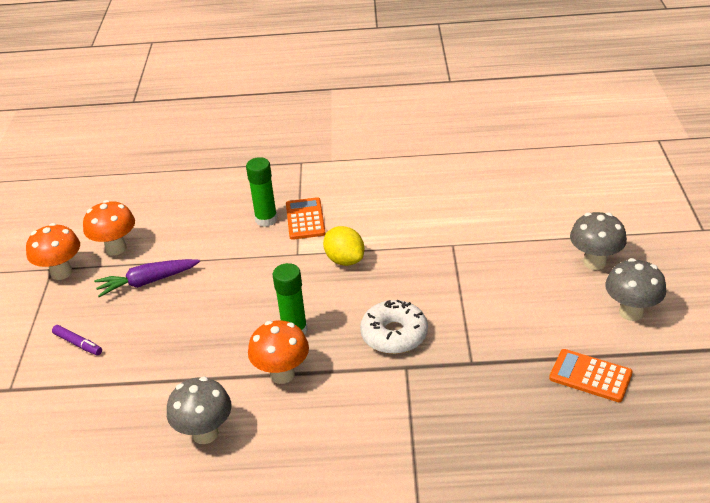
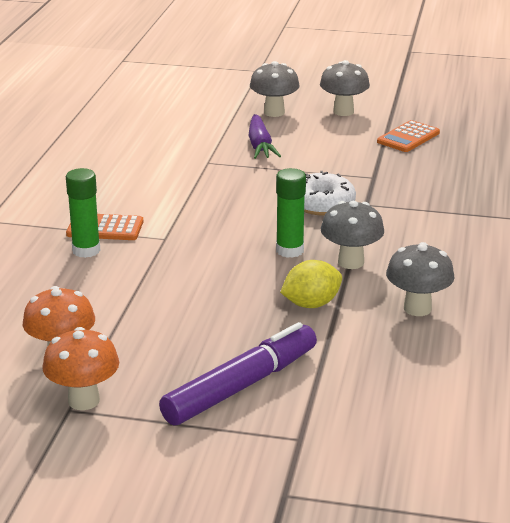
camera: 80 degrees left, 10 degrees down
purple marker [52,325,102,355] -> purple marker [159,322,317,426], size x2.33
purple carrot [94,259,200,297] -> purple carrot moved to [249,114,281,159]
orange mushroom [248,320,309,384] -> grey mushroom [321,201,384,269]
yellow lemon [323,226,364,266] -> yellow lemon moved to [280,260,342,308]

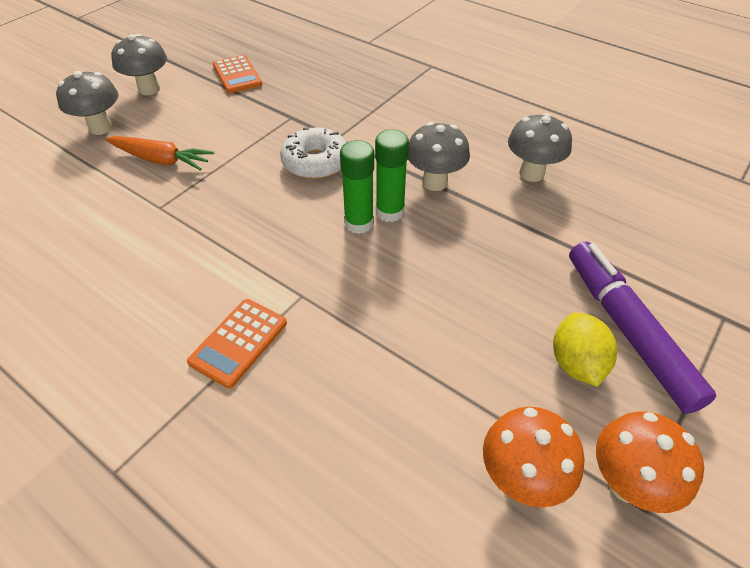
camera: 65 degrees left, 20 degrees up
green glue stick [66,168,101,258] -> green glue stick moved to [340,140,374,234]
purple carrot [249,114,281,159] -> orange carrot [105,136,214,171]
yellow lemon [280,260,342,308] -> yellow lemon moved to [553,312,617,387]

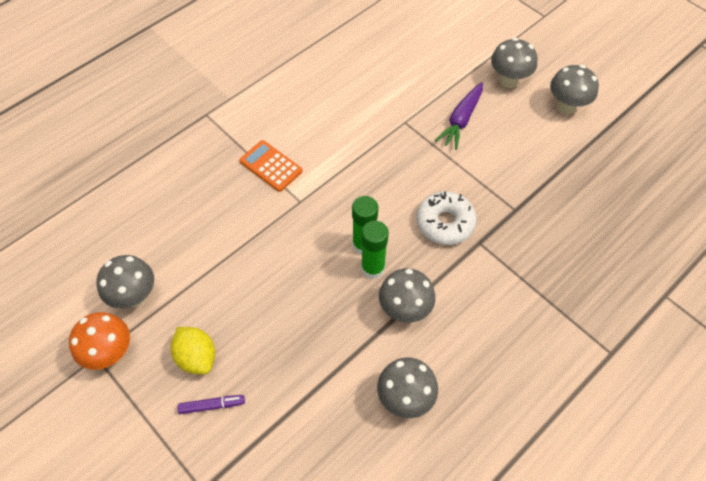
camera: 100 degrees right, 10 degrees up
orange carrot [105,136,214,171] -> purple carrot [435,82,483,150]
orange calculator [213,55,262,93] -> none
orange mushroom [483,407,585,507] -> grey mushroom [97,255,154,308]
yellow lemon [553,312,617,387] -> yellow lemon turned 45 degrees clockwise [171,327,215,374]
purple marker [569,242,716,414] -> purple marker [178,395,245,414], size x0.43

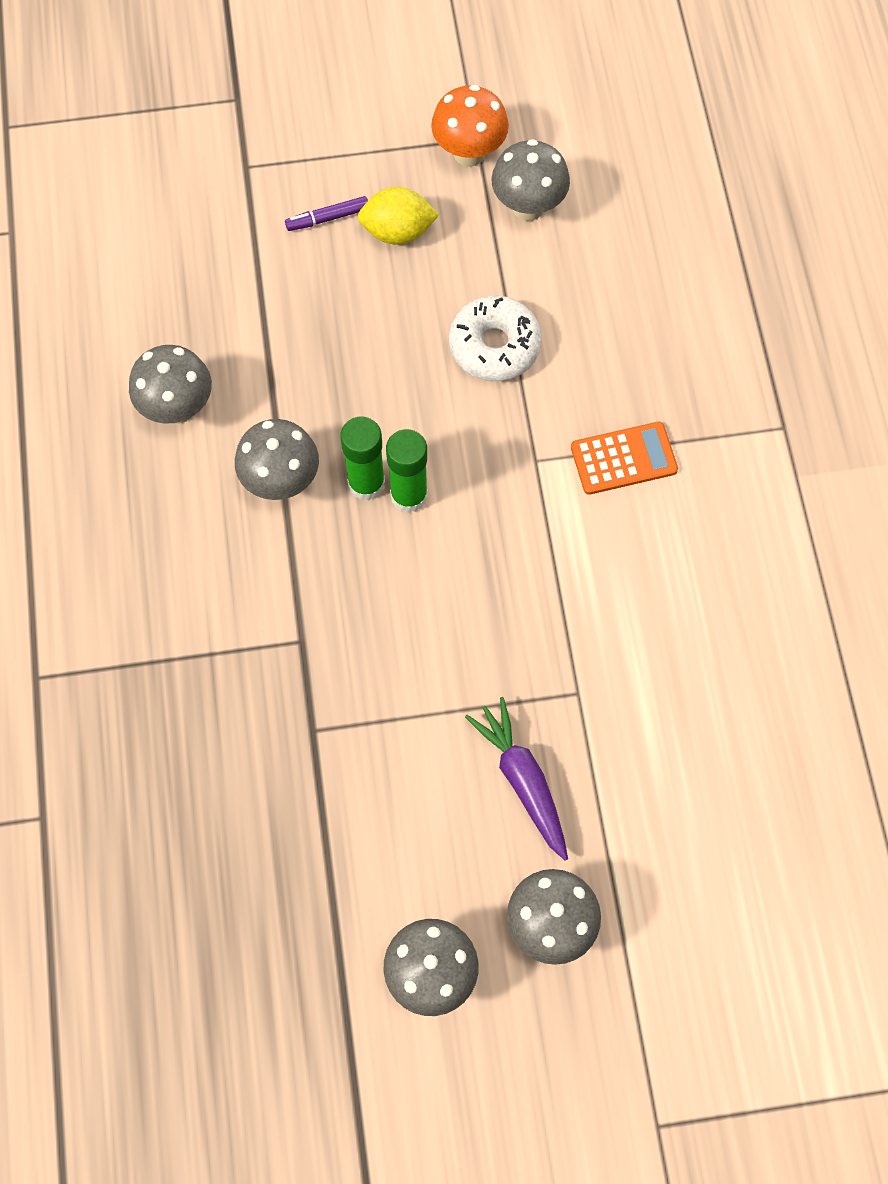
camera: 125 degrees right, 10 degrees up
purple marker [178,395,245,414] -> purple marker turned 45 degrees clockwise [285,196,368,231]
white donut [417,191,477,245] -> white donut moved to [449,295,542,381]

